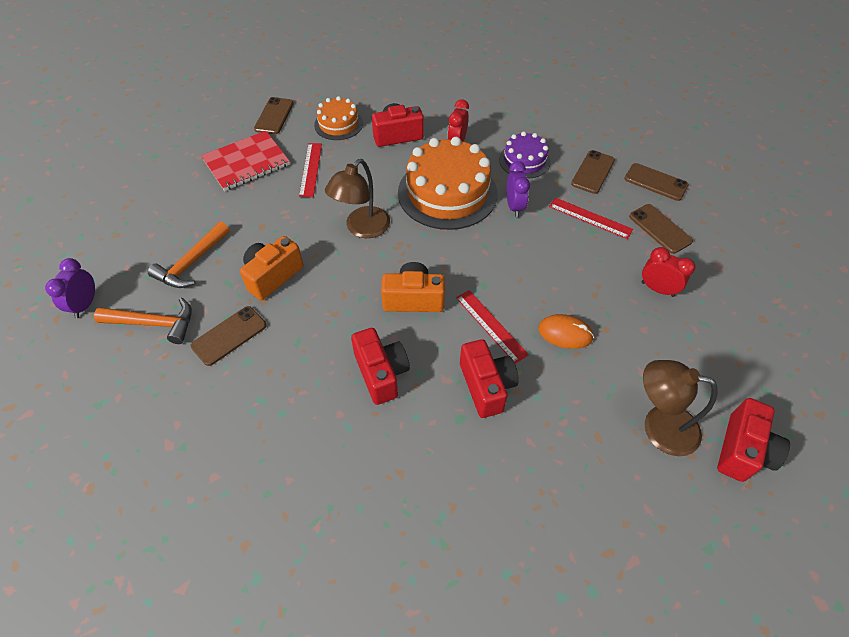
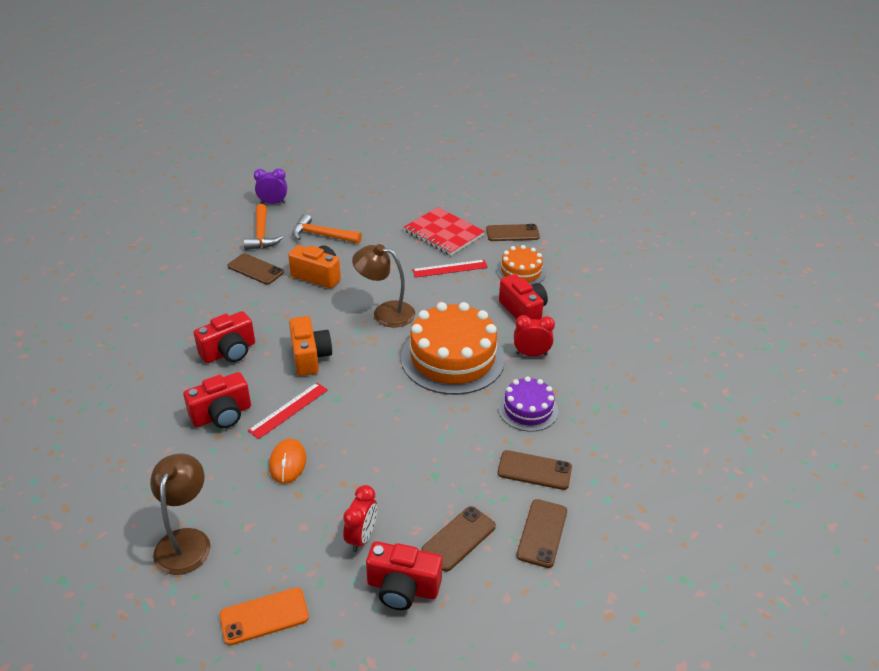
camera: 75 degrees right, 15 degrees down
purple clock [507,161,530,217] -> none
red ruler [549,198,633,239] -> none
red camera [717,398,790,482] -> red camera moved to [366,541,442,610]
none -> orange phone [220,587,309,645]

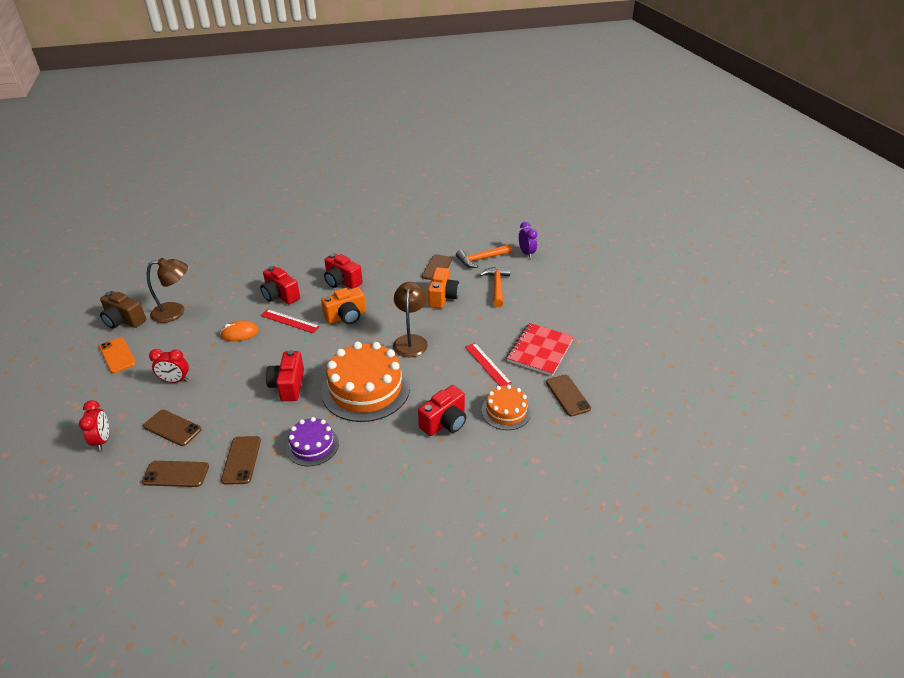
camera: 75 degrees right, 0 degrees up
red camera [366,541,442,610] -> red camera moved to [266,350,304,401]
red clock [514,315,555,356] -> red clock moved to [79,400,109,451]
none -> brown camera [100,291,146,329]

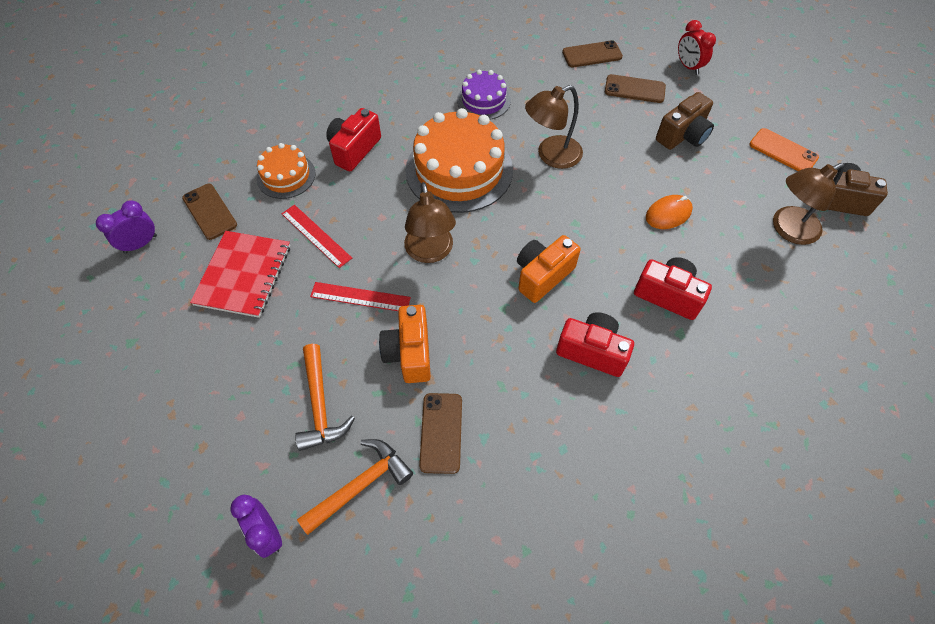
camera: 165 degrees right, 20 degrees up
red clock [149,349,189,383] -> brown camera [656,92,714,150]
brown phone [221,436,261,485] -> none
red ruler [260,309,320,333] -> red ruler moved to [310,282,411,311]
red camera [266,350,304,401] -> brown lamp [525,85,583,169]
none -> purple clock [96,200,157,254]

